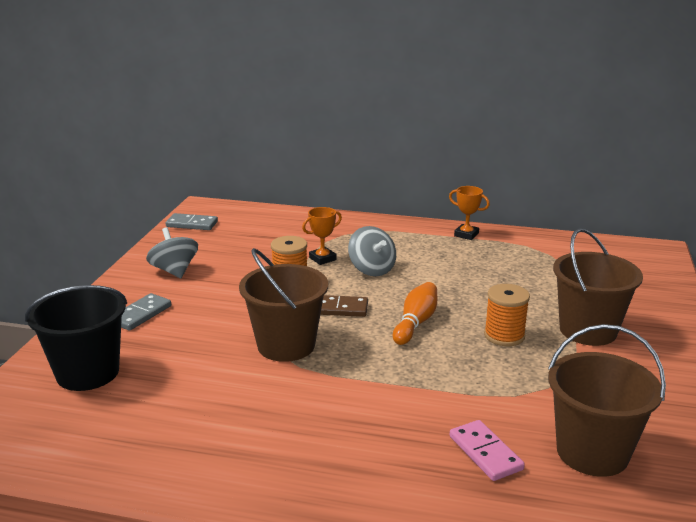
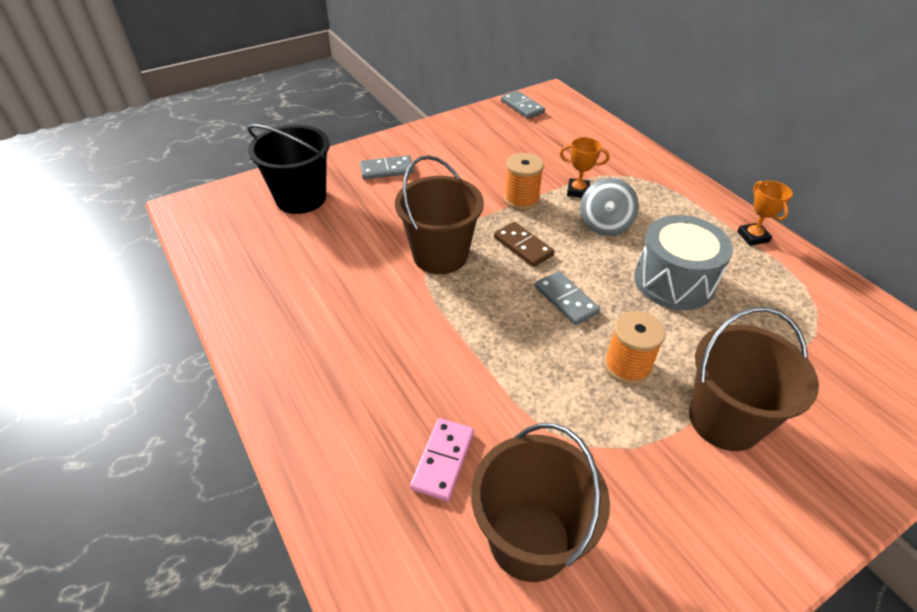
camera: 45 degrees right, 20 degrees up
grey spinning top [146,227,198,278] -> none
orange bowling pin [393,282,437,345] -> grey domino [535,271,600,325]
none -> grey drum [634,215,733,310]

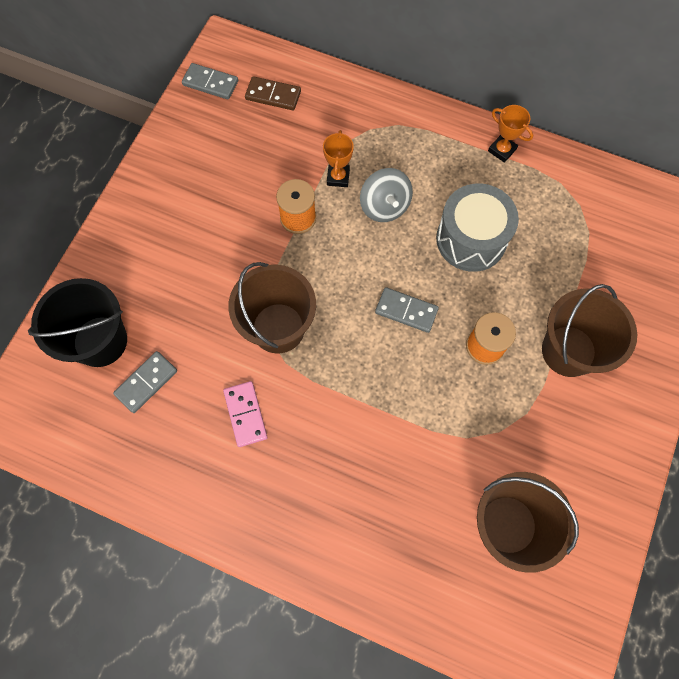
camera: 35 degrees left, 25 degrees up
grey domino [360,155,414,179] -> grey domino moved to [113,351,177,413]
pink domino [410,418,474,501] -> pink domino moved to [223,381,267,447]
brown domino [494,222,555,267] -> brown domino moved to [245,76,301,110]
orange trophy [560,137,610,198] -> orange trophy turned 60 degrees counterclockwise [323,130,354,187]

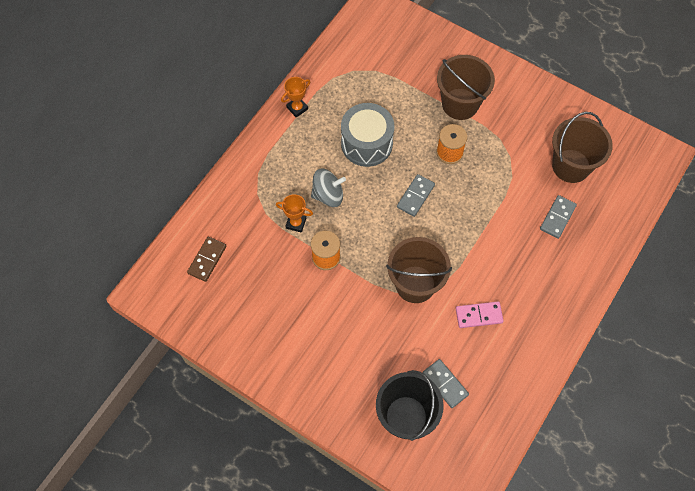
camera: 80 degrees left, 5 degrees down
grey domino [182,63,238,100] -> grey domino moved to [540,195,577,239]

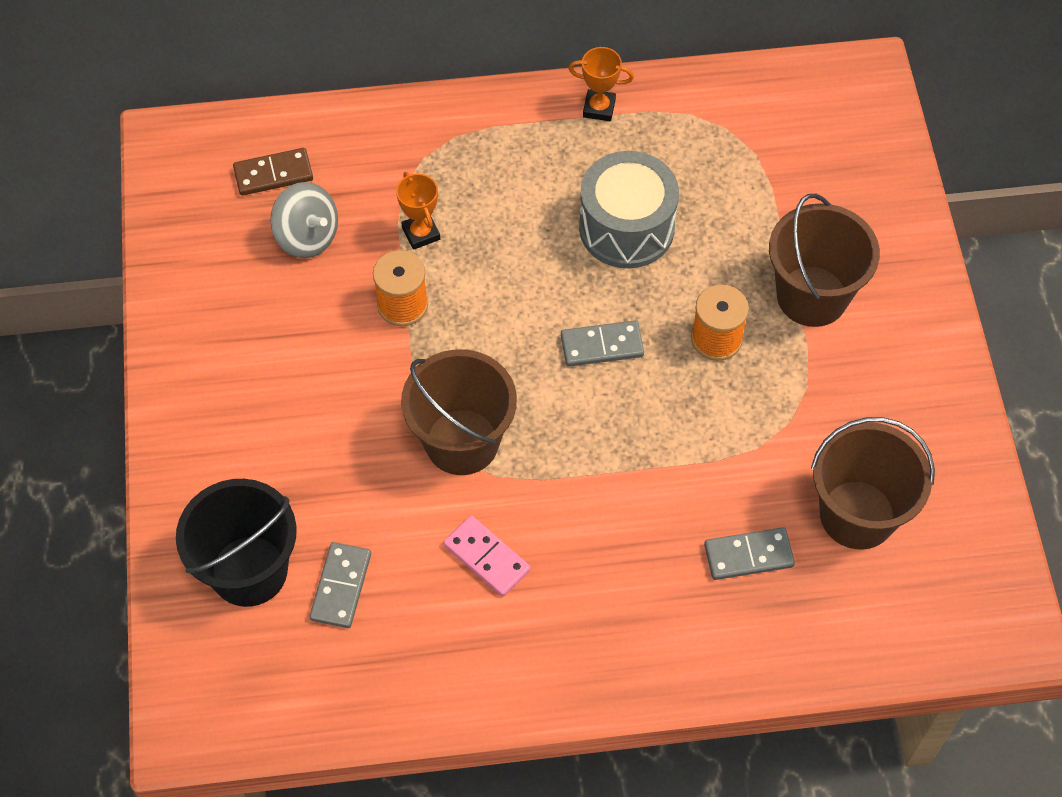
camera: 50 degrees right, 5 degrees down
grey spinning top [311,169,346,207] -> grey spinning top moved to [270,182,338,258]

